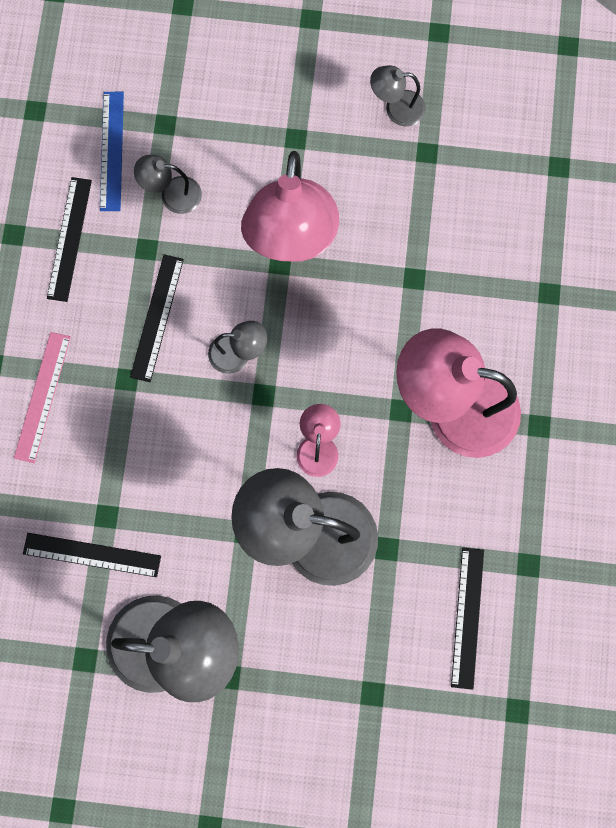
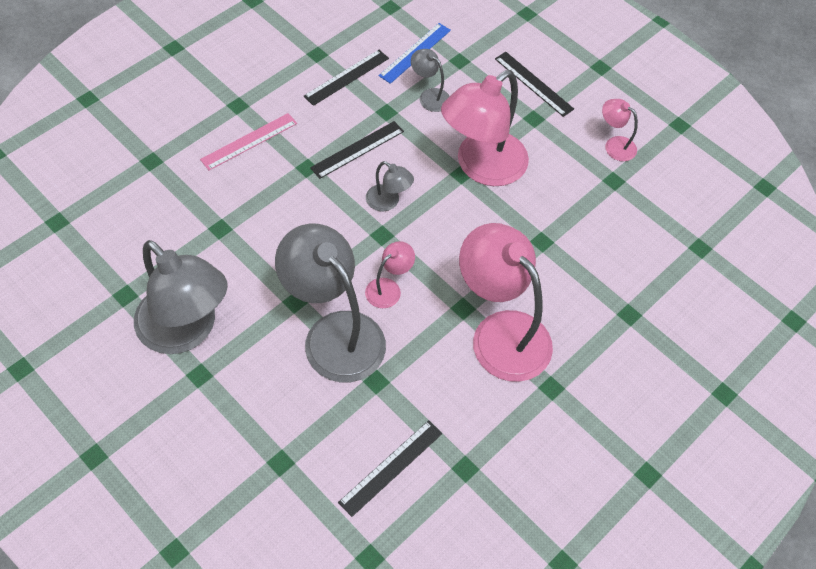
camera: 35 degrees right, 20 degrees down
black ruler [23,533,161,577] -> black ruler moved to [495,52,574,117]
grey lamp [370,65,426,127] -> pink lamp [602,99,638,161]

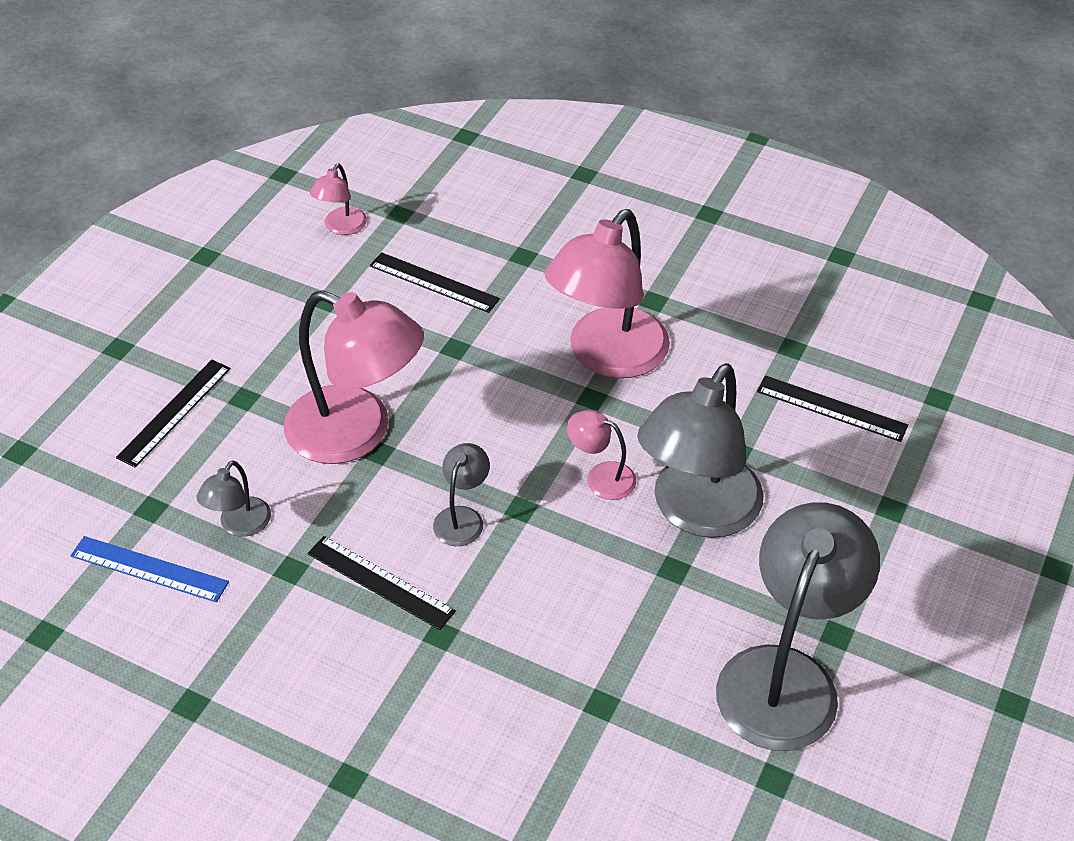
camera: 105 degrees left, 10 degrees down
pink ruler [200,113,297,170] -> none
black ruler [303,50,389,106] -> black ruler moved to [370,252,500,313]
pink lamp [602,99,638,161] -> pink lamp moved to [310,163,367,235]

